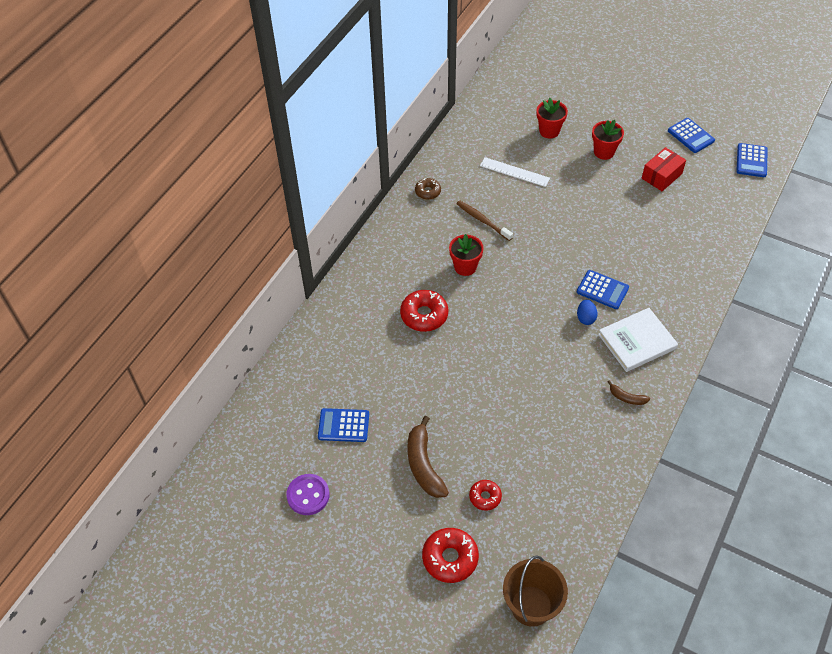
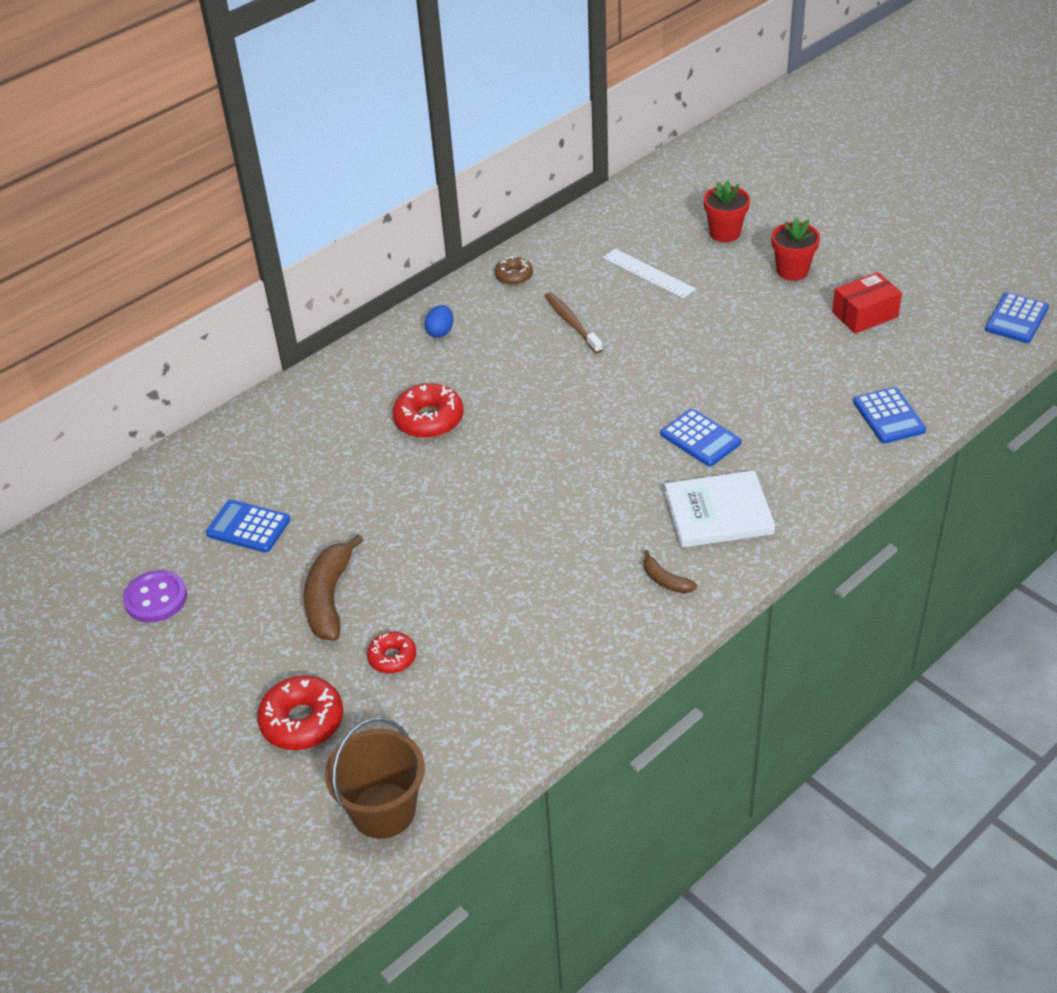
camera: 20 degrees right, 10 degrees down
red flower pot [449,234,484,276] -> none
blue egg [577,300,598,325] -> blue egg moved to [424,305,453,338]
blue calculator [668,118,715,153] -> blue calculator moved to [853,387,926,444]

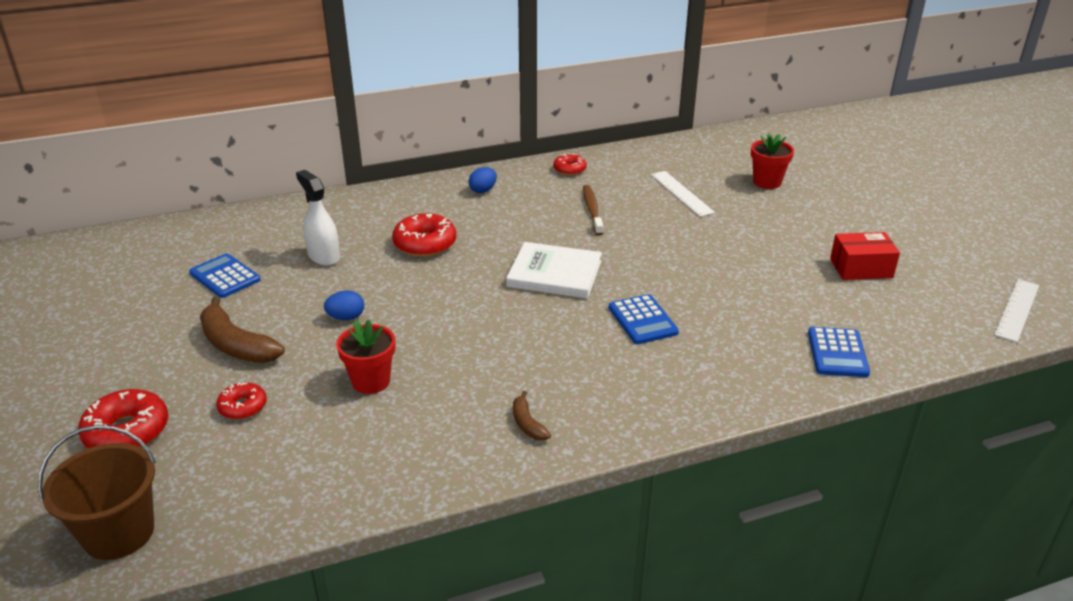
camera: 20 degrees right, 10 degrees down
purple button [123,570,187,623] -> none
brown banana [303,534,363,640] -> brown banana turned 75 degrees counterclockwise [200,297,285,363]
brown donut [495,256,533,285] -> red donut [553,153,587,175]
white book [664,470,775,548] -> white book moved to [506,242,602,299]
red flower pot [772,217,820,281] -> red flower pot moved to [336,320,395,394]
blue calculator [985,292,1049,343] -> white ruler [994,279,1039,342]
none -> white spray bottle [296,170,340,266]
none -> blue egg [324,290,364,320]

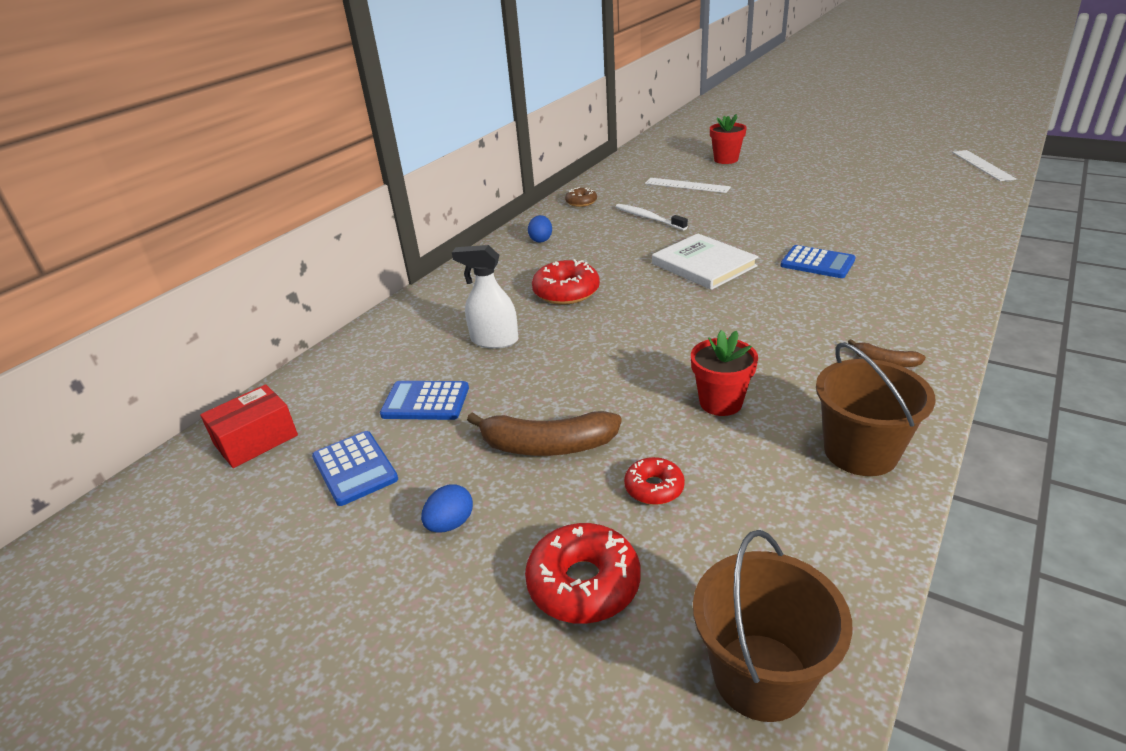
camera: 35 degrees left, 0 degrees up
blue egg [324,290,364,320] -> blue egg moved to [421,484,473,533]
white book [506,242,602,299] -> white book turned 75 degrees clockwise [652,233,758,290]
red donut [553,153,587,175] -> brown donut [565,187,597,207]
brown toothbrush [583,185,603,236] -> white toothbrush [616,204,688,230]
blue calculator [808,327,870,377] -> blue calculator moved to [312,431,398,506]
red box [830,232,900,280] -> red box moved to [200,384,298,468]
none -> brown bucket [816,342,936,476]

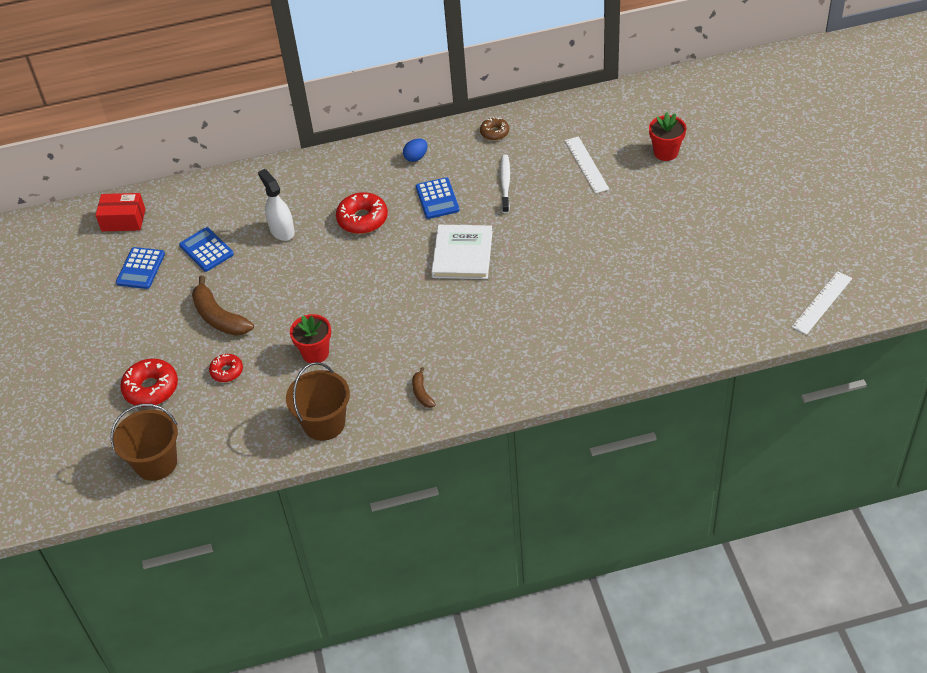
camera: 45 degrees right, 15 degrees up
blue egg [421,484,473,533] -> none
blue calculator [781,245,856,278] -> blue calculator moved to [416,177,460,219]

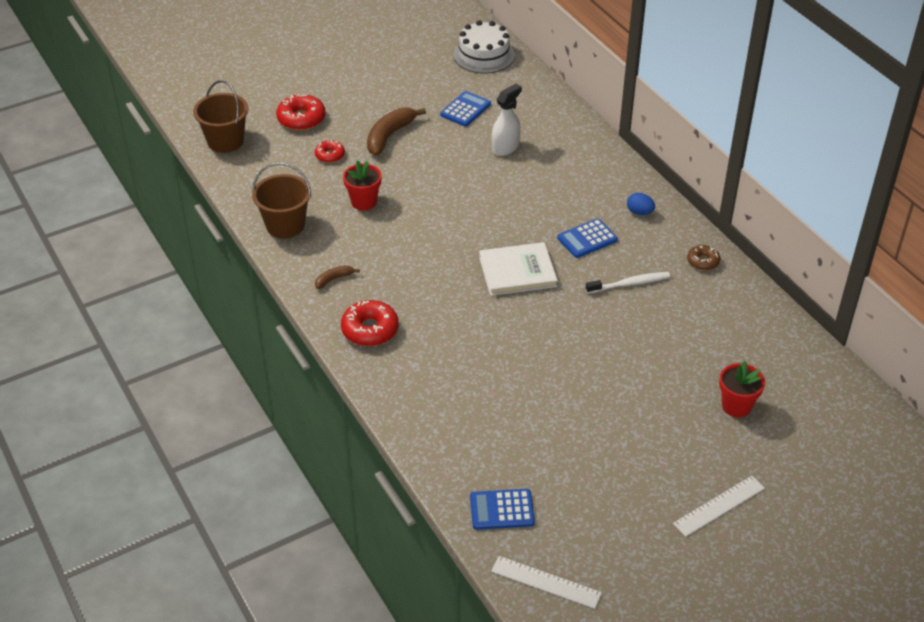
camera: 70 degrees right, 5 degrees down
red box [96,193,145,231] -> white cake [454,20,515,73]
blue calculator [116,247,165,289] -> blue calculator moved to [470,489,535,530]
red donut [336,192,388,234] -> red donut moved to [341,300,399,346]
white ruler [565,136,609,194] -> white ruler moved to [673,476,765,537]

